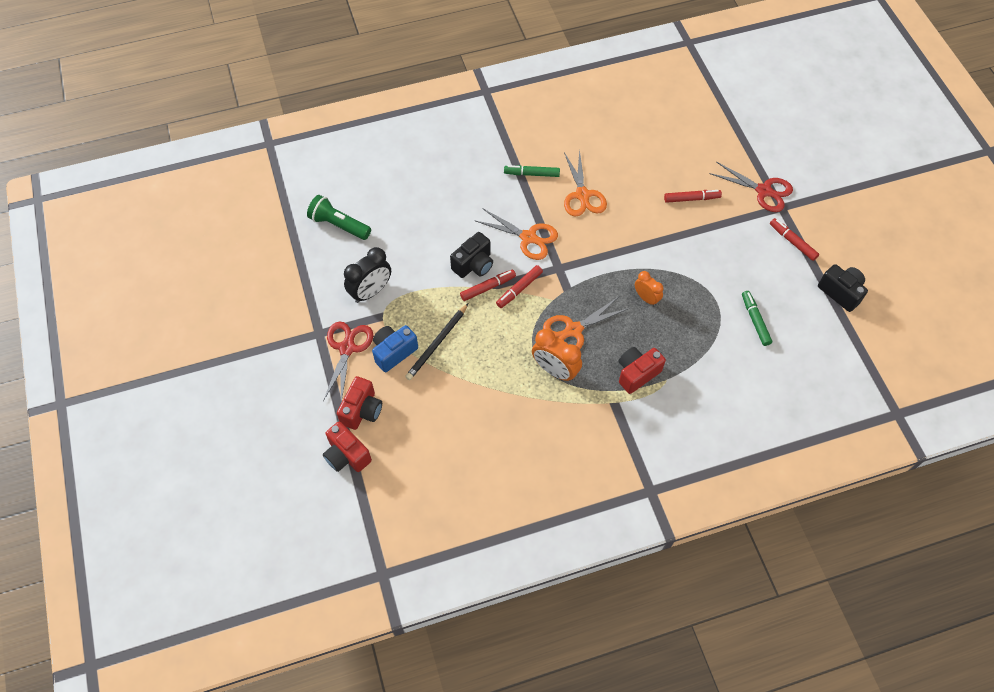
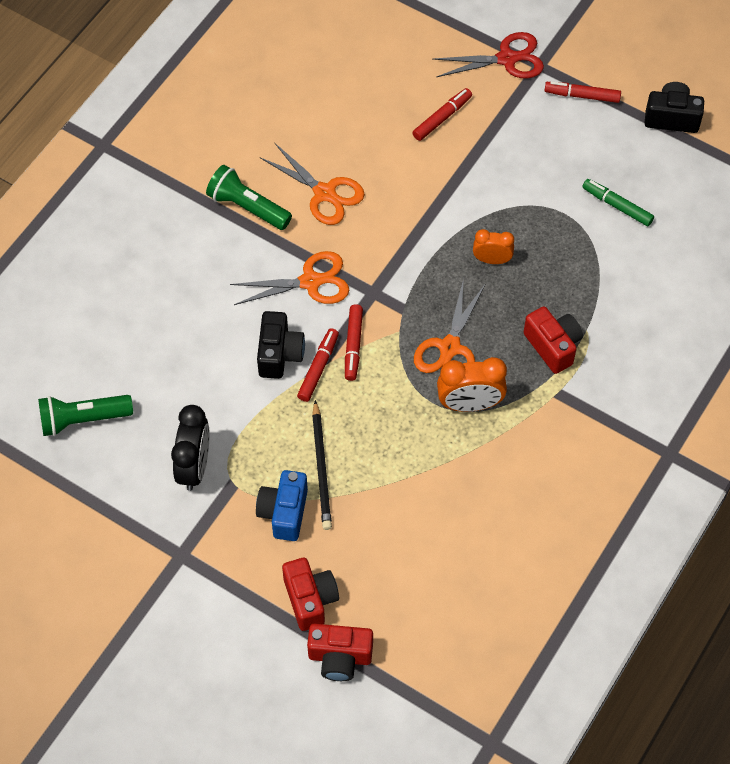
camera: 40 degrees left, 0 degrees up
red scissors [323,321,373,403] -> none
green marker [504,165,560,177] -> green flashlight [206,165,292,230]
red camera [619,347,666,394] -> red camera turned 135 degrees clockwise [524,306,583,374]

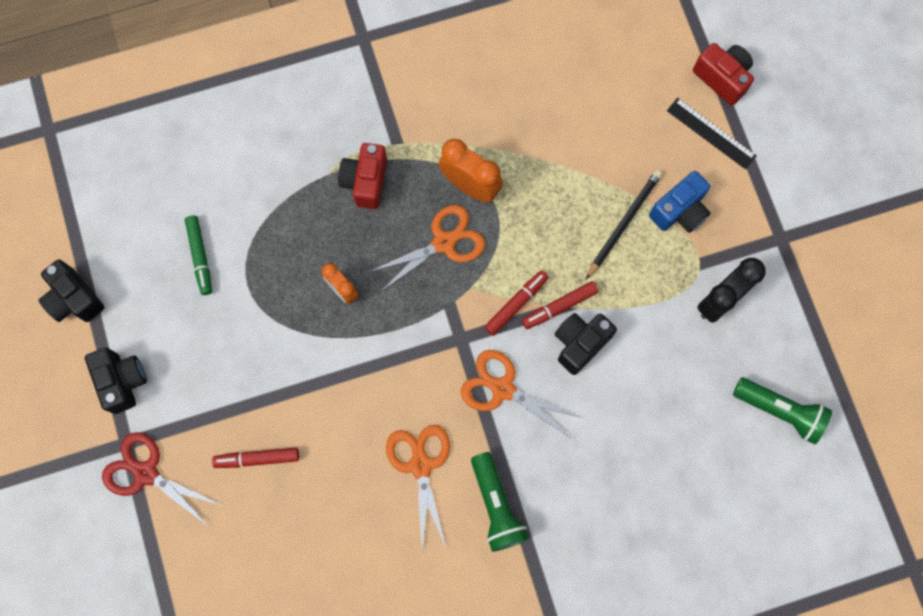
camera: 140 degrees left, 15 degrees up
red camera [282,558,339,631] -> black ruler [667,98,756,169]
red marker [544,81,621,103] -> black camera [85,347,147,414]

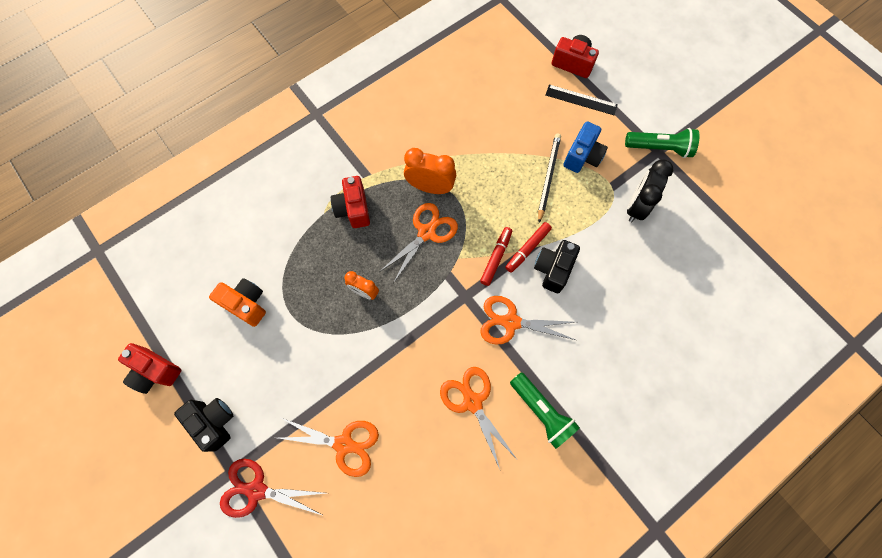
camera: 20 degrees left, 5 degrees down
black camera [39,259,104,322] -> red camera [118,343,182,394]
green marker [185,215,212,295] -> orange camera [209,278,266,327]
red marker [212,447,299,468] -> orange scissors [278,418,379,477]
green flashlight [733,378,832,444] -> green flashlight moved to [625,128,699,158]

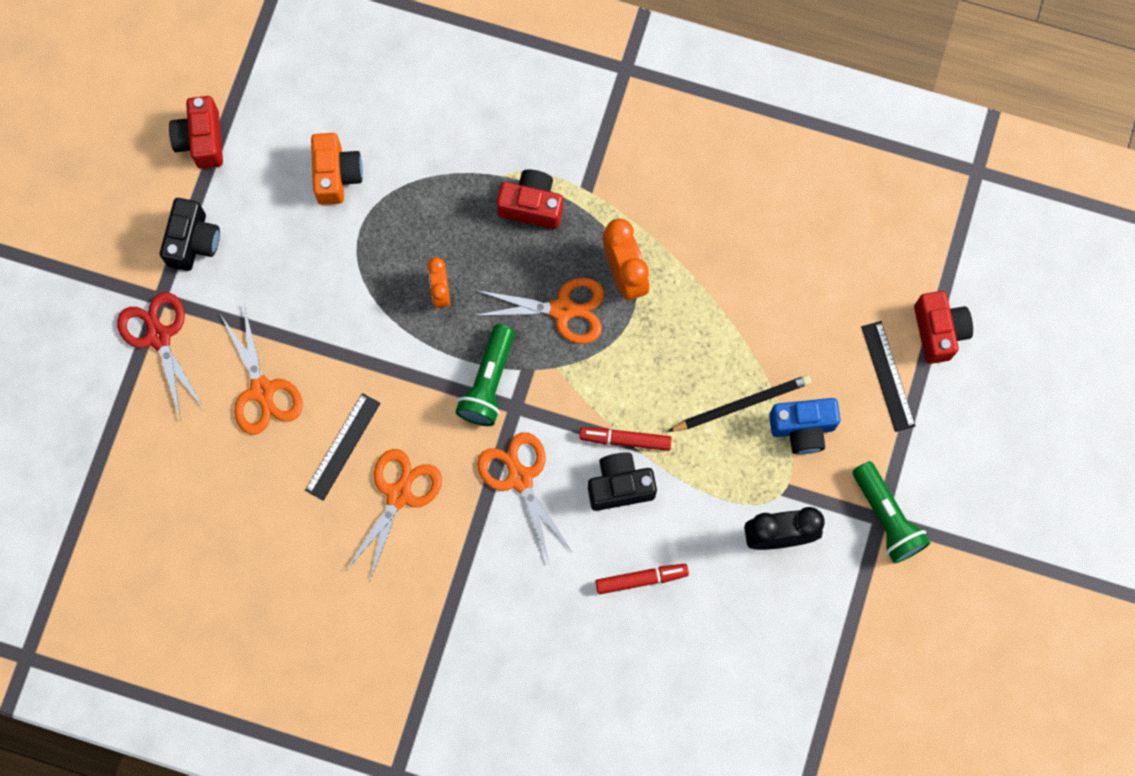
camera: 55 degrees right, 5 degrees up
red camera [331,176,370,228] -> red camera turned 60 degrees clockwise [496,169,563,229]
red marker [480,227,512,286] -> red marker moved to [596,564,689,594]
green flashlight [510,372,580,449] -> green flashlight moved to [455,324,515,426]
none -> black ruler [305,393,380,501]

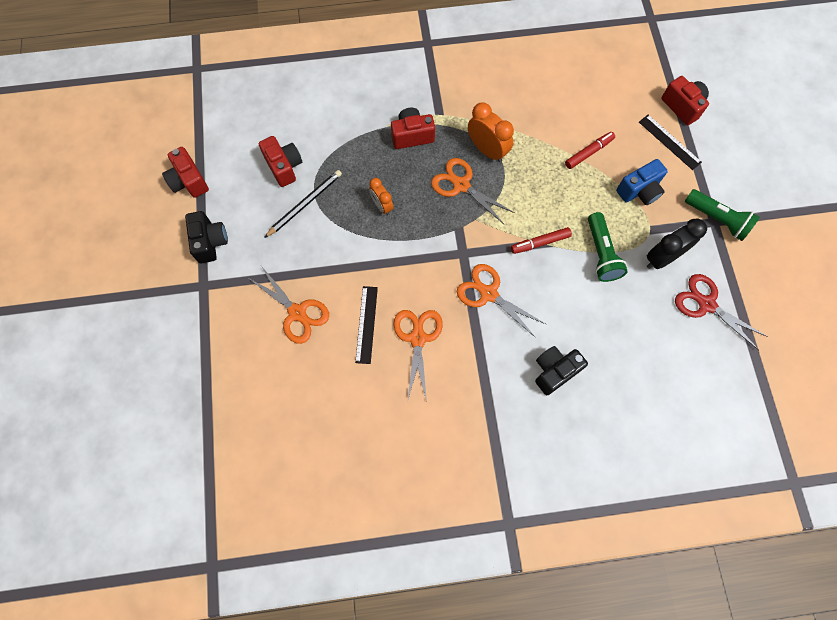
camera: 25 degrees left, 5 degrees down
red scissors [117,292,204,421] -> red scissors moved to [675,274,768,350]
orange camera [311,133,363,205] -> red camera [259,136,302,187]
green flashlight [455,324,515,426] -> green flashlight moved to [588,212,628,282]
orange scissors [473,278,604,344] -> orange scissors turned 120 degrees counterclockwise [431,158,515,225]
black camera [588,452,657,511] -> black camera moved to [535,346,588,395]
red marker [596,564,689,594] -> red marker moved to [565,132,615,169]
black pencil [667,375,811,432] -> black pencil moved to [264,170,342,238]

